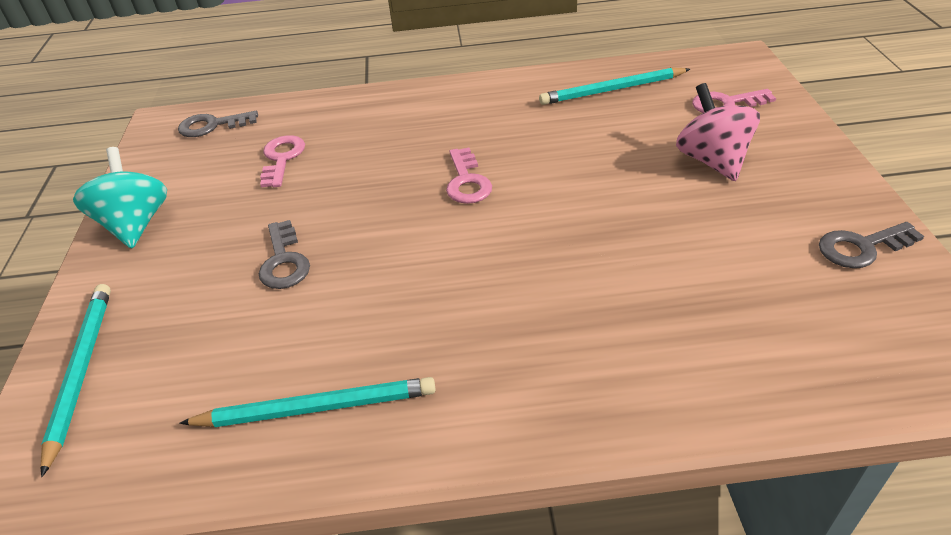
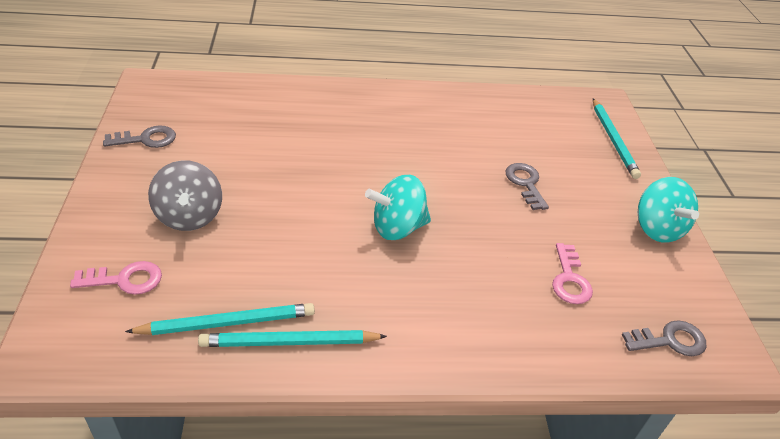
camera: 175 degrees right, 0 degrees up
turquoise pencil [179,377,436,427] -> turquoise pencil moved to [198,330,387,347]
pink key [446,148,492,204] -> turquoise spinning top [365,175,431,240]
pink spinning top [676,83,760,181] -> grey spinning top [148,160,222,231]

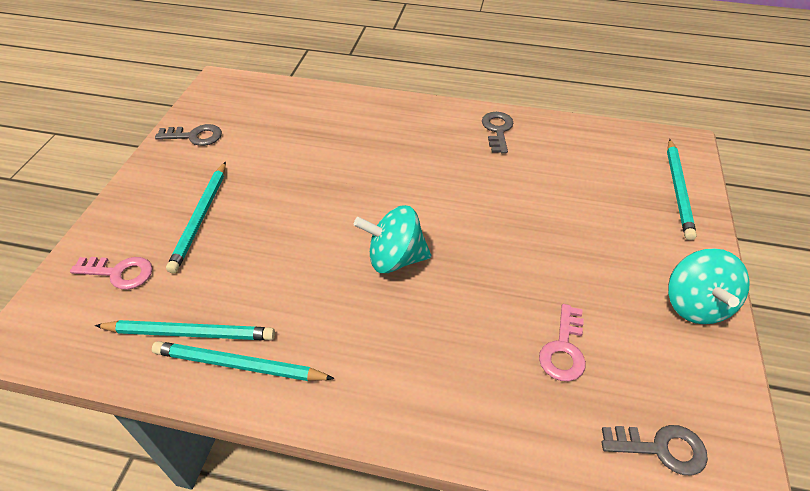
camera: 20 degrees right, 5 degrees up
grey spinning top [148,160,222,231] -> turquoise pencil [166,162,226,273]
grey key [506,163,549,210] -> grey key moved to [482,112,513,153]

